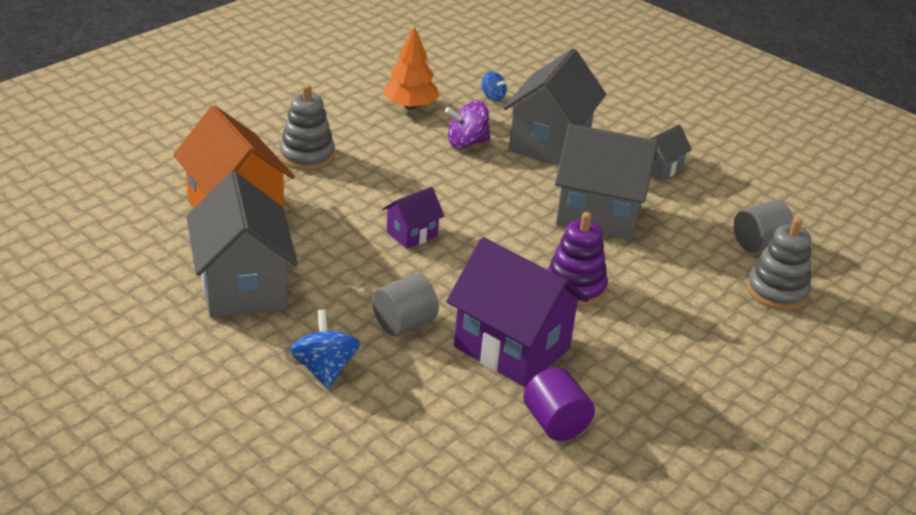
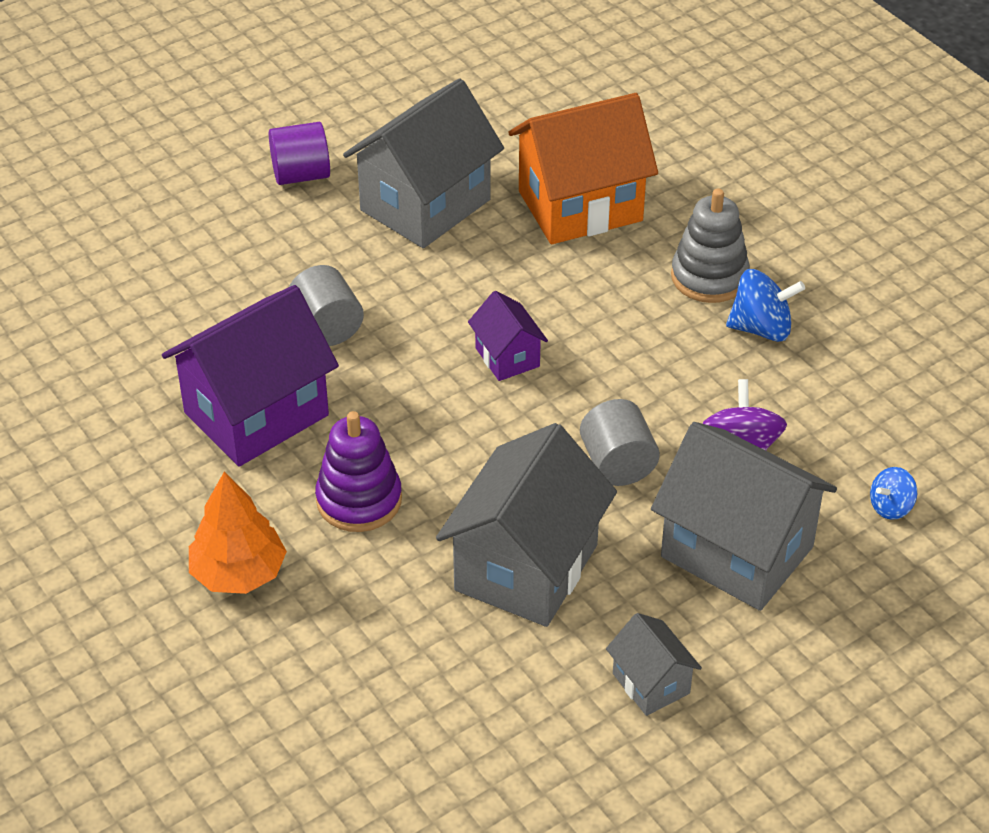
camera: 105 degrees right, 10 degrees up
grey house [186,172,298,318] -> grey house turned 45 degrees counterclockwise [343,78,504,248]
blue spinning top [290,309,360,389] -> blue spinning top moved to [726,269,805,342]
orange tree [382,26,439,109] -> orange tree moved to [189,472,287,594]
purple cylinder [523,367,595,441] -> purple cylinder moved to [269,122,330,185]
grey cylinder [734,200,794,253] -> grey cylinder moved to [580,399,660,486]
grey stacking toy [747,217,811,310] -> none

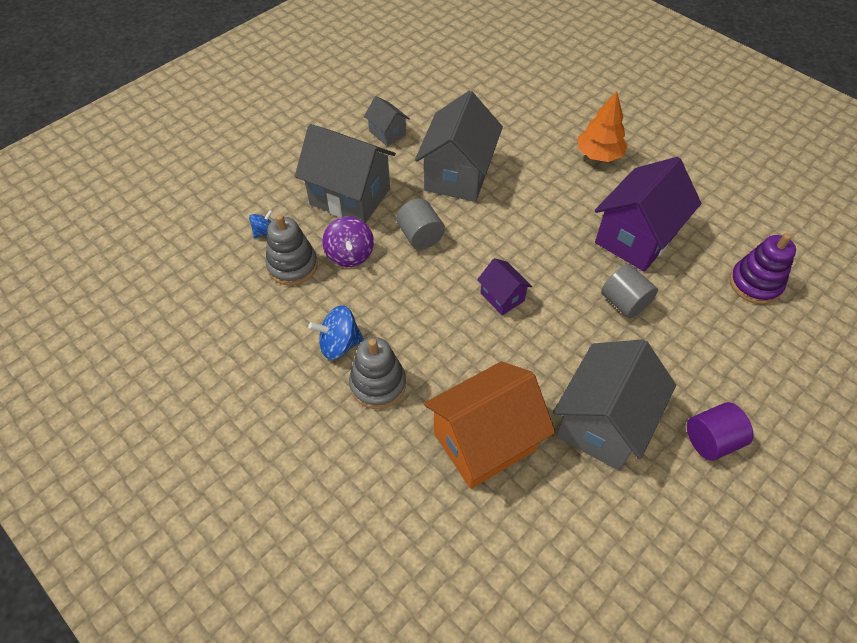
camera: 170 degrees right, 10 degrees up
purple stacking toy [315,411,402,532] -> purple stacking toy moved to [730,233,796,304]
none -> grey stacking toy [265,214,318,286]

